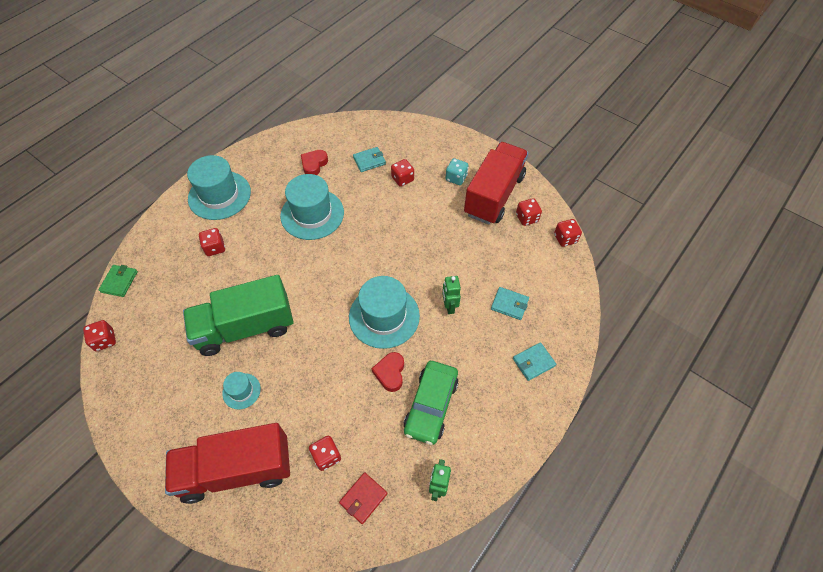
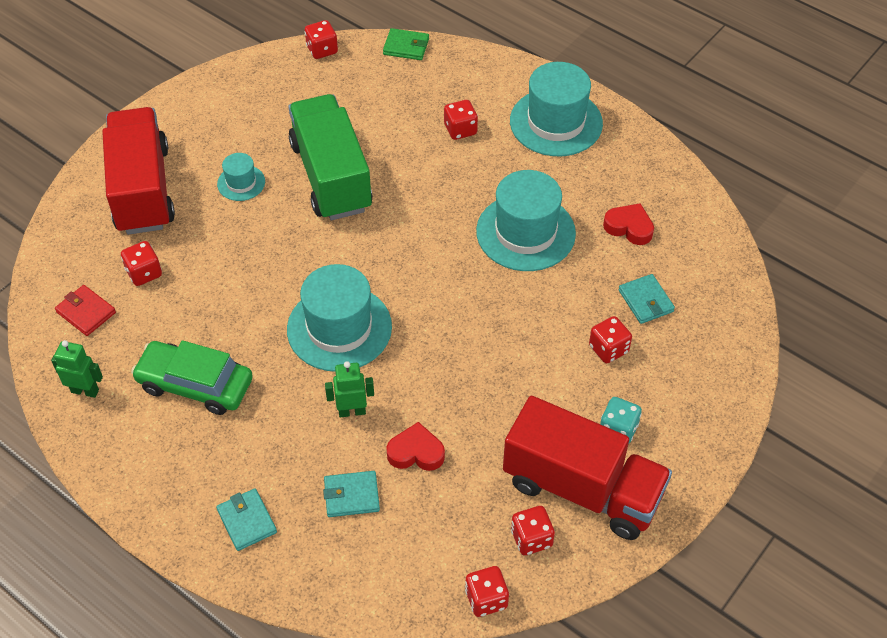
camera: 90 degrees right, 5 degrees down
red heart [372,352,404,392] -> red heart moved to [386,422,445,471]
turquoise wallet [491,287,529,320] -> turquoise wallet turned 60 degrees clockwise [323,471,380,517]

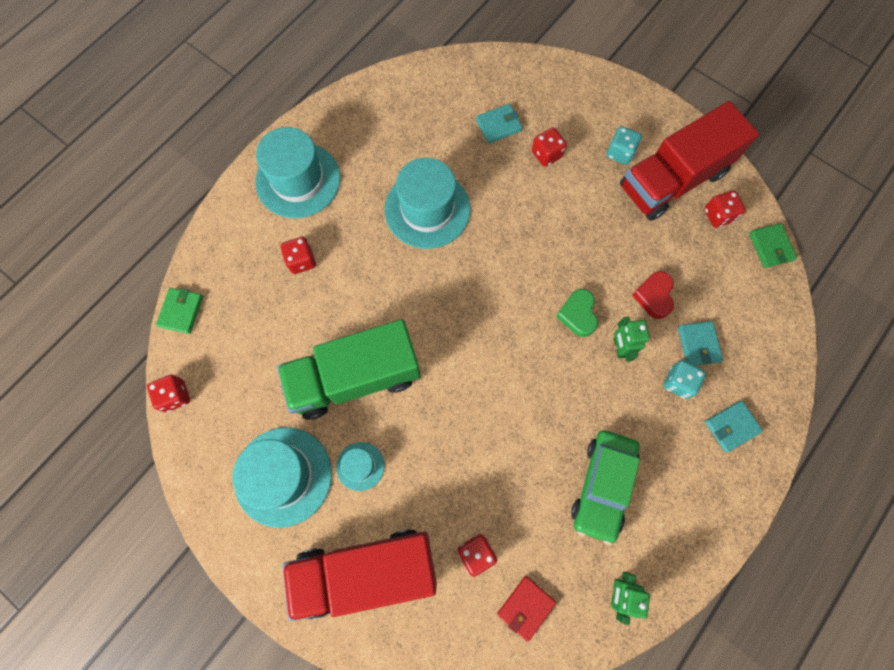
camera: 90 degrees left, 20 degrees up
turquoise hat [287,264,392,372] -> turquoise hat moved to [232,427,332,528]
red dice [465,566,509,617] -> green wallet [749,223,797,268]
red truck [503,396,672,540] -> red truck turned 150 degrees counterclockwise [620,101,759,221]
red heart [603,203,654,245] -> none
none -> green heart [556,289,598,337]
none -> turquoise dice [663,360,706,399]

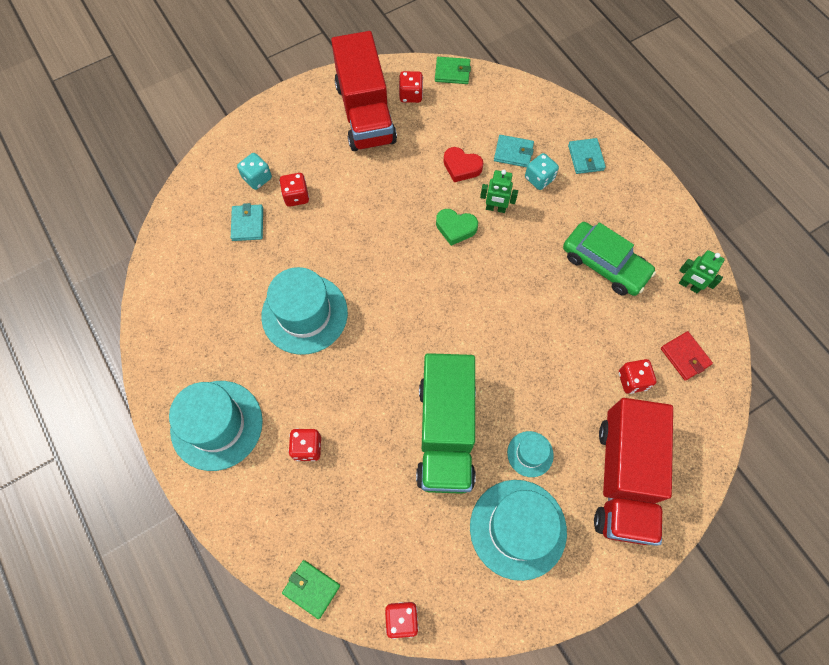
camera: 70 degrees left, 5 degrees down
turquoise dice [606,126,642,165] -> turquoise dice moved to [237,153,272,190]

